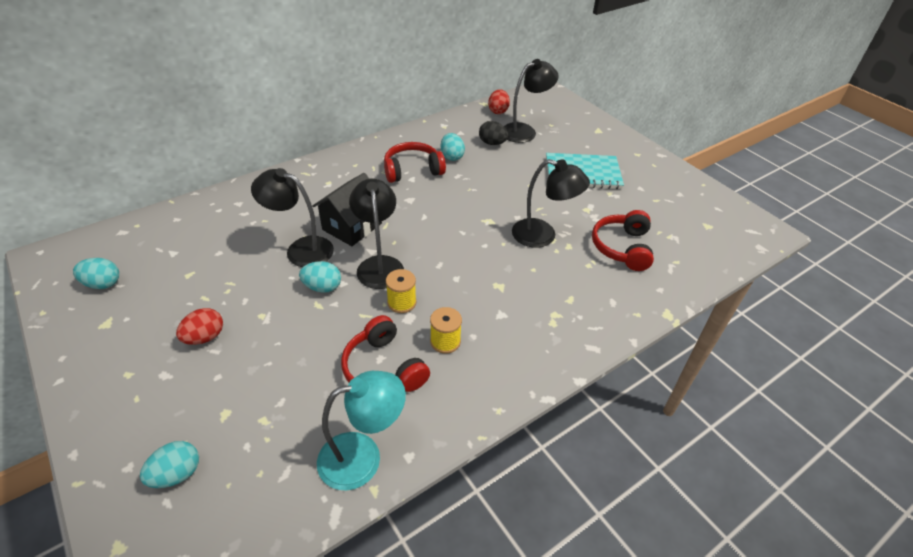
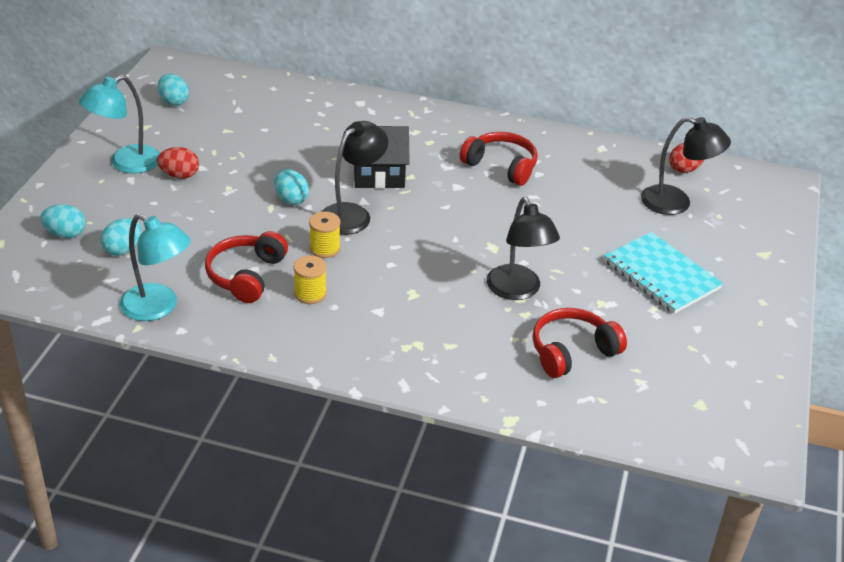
camera: 50 degrees right, 5 degrees down
black lamp [251,168,334,267] -> none
turquoise egg [441,133,465,161] -> turquoise egg moved to [101,218,142,256]
black egg [479,121,508,145] -> none
none -> turquoise lamp [79,75,160,173]

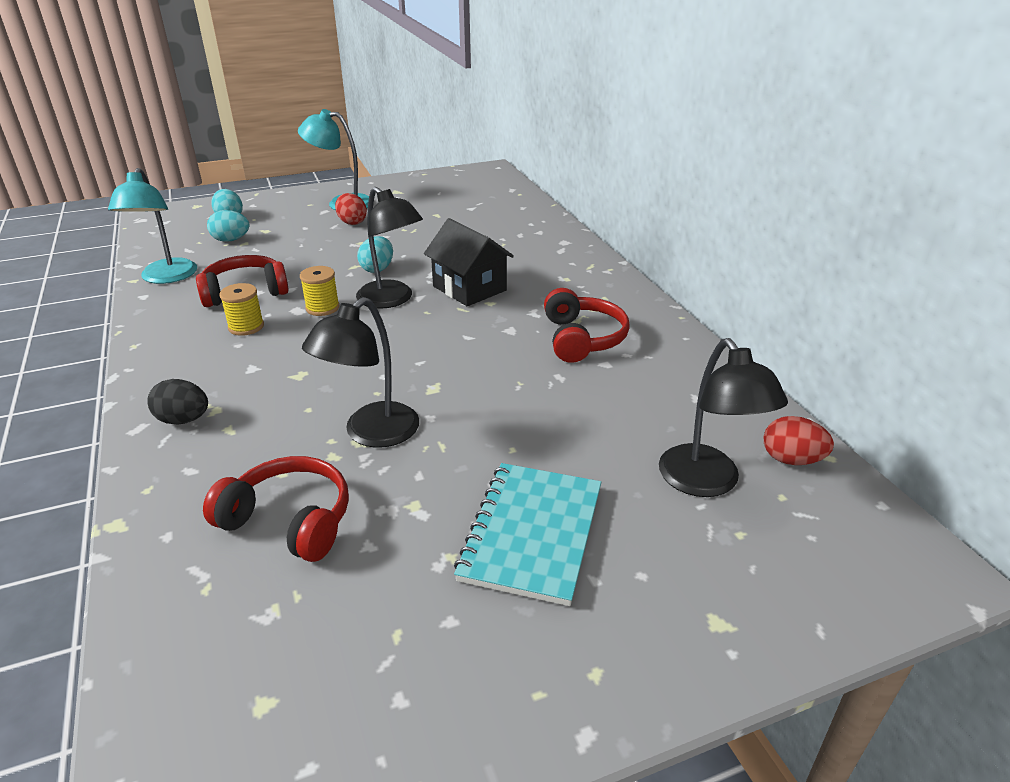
camera: 55 degrees right, 5 degrees down
turquoise egg [158,74,189,106] -> none
black lamp [322,121,388,235] -> black lamp turned 45 degrees clockwise [356,187,423,309]
none -> black egg [147,379,208,424]

